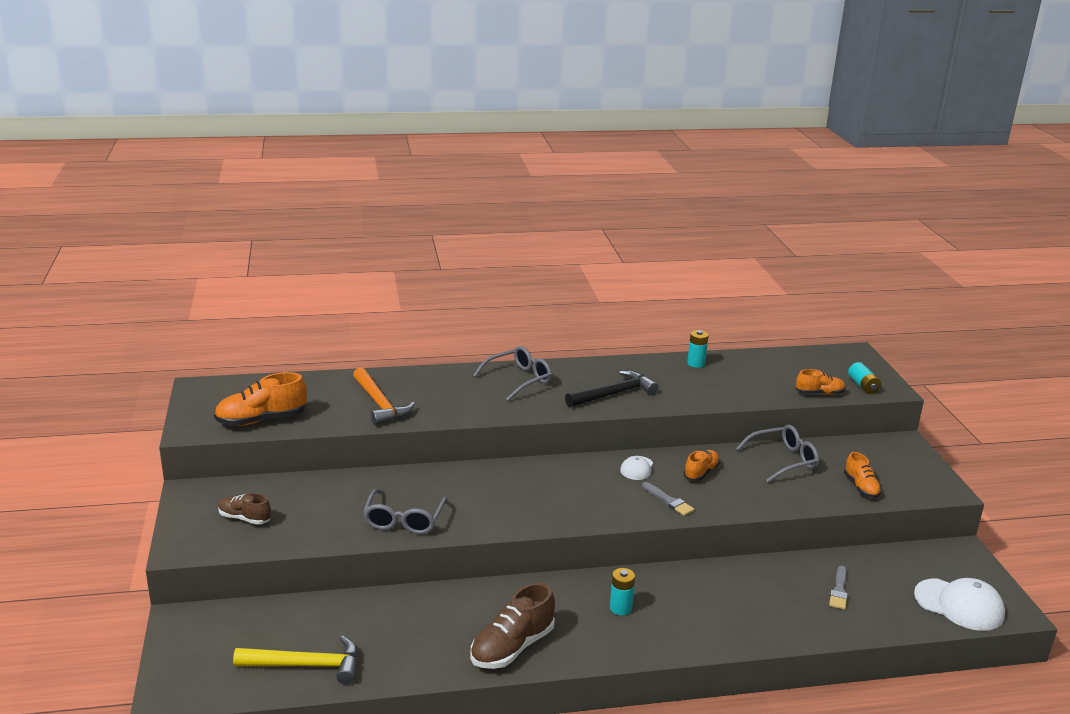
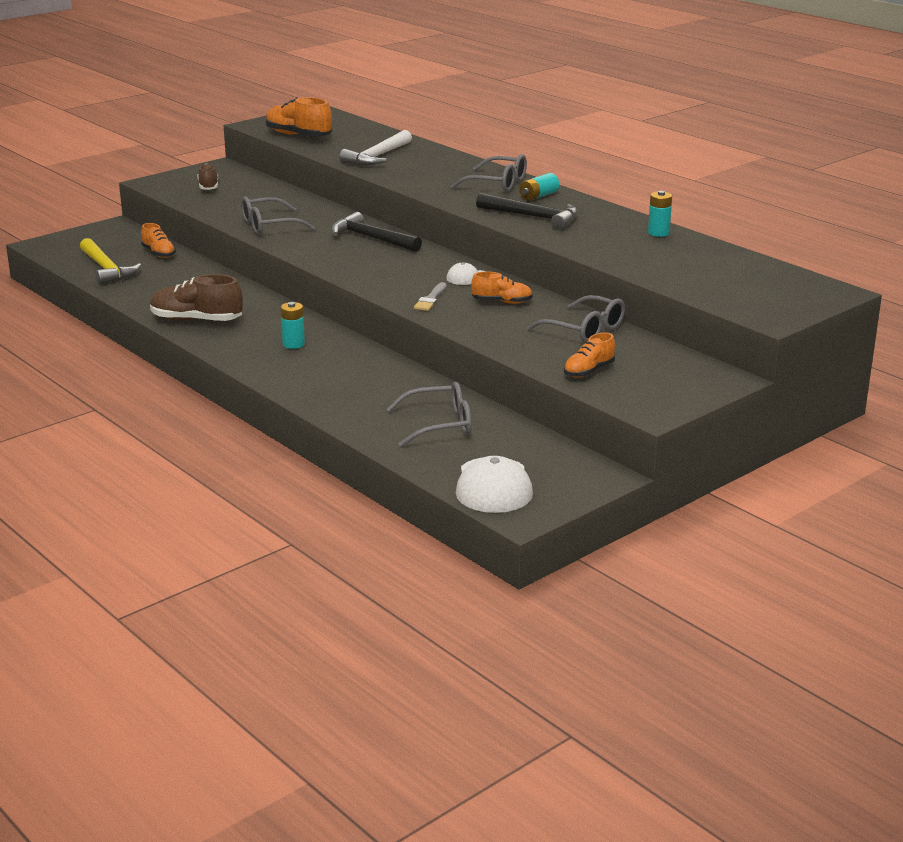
camera: 60 degrees right, 0 degrees up
orange hammer [353,367,415,425] -> white hammer [339,130,412,166]
orange shoe [796,369,846,395] -> orange shoe moved to [141,223,176,258]
grey brush [829,566,848,610] -> grey glasses [387,382,472,447]
turquoise battery [848,362,881,394] -> turquoise battery moved to [519,173,559,201]
none -> black hammer [331,212,422,252]

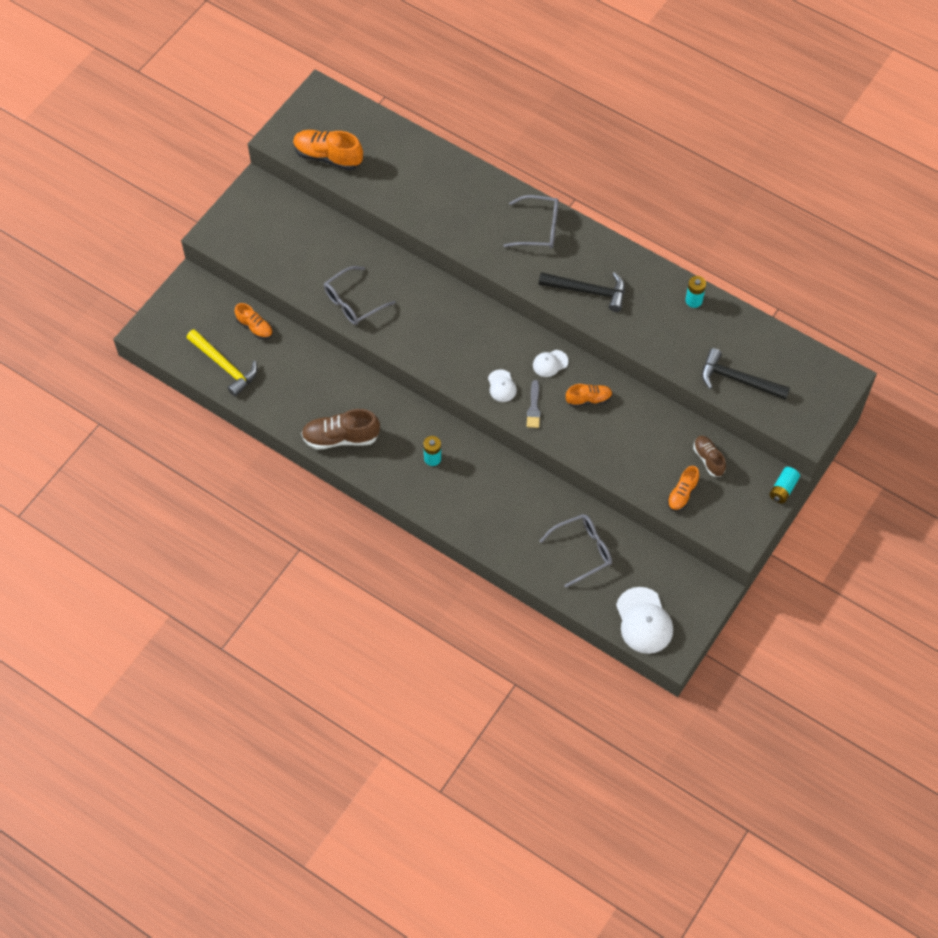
camera: 15 degrees left, 35 degrees up
brown shoe [197,164,218,190] -> brown shoe moved to [693,436,726,477]
black hammer [331,212,422,252] -> black hammer moved to [702,348,790,400]
white hammer [339,130,412,166] -> none
turquoise battery [519,173,559,201] -> turquoise battery moved to [769,467,800,503]
grey glasses [527,295,625,343] -> none
none -> white cap [488,369,517,402]

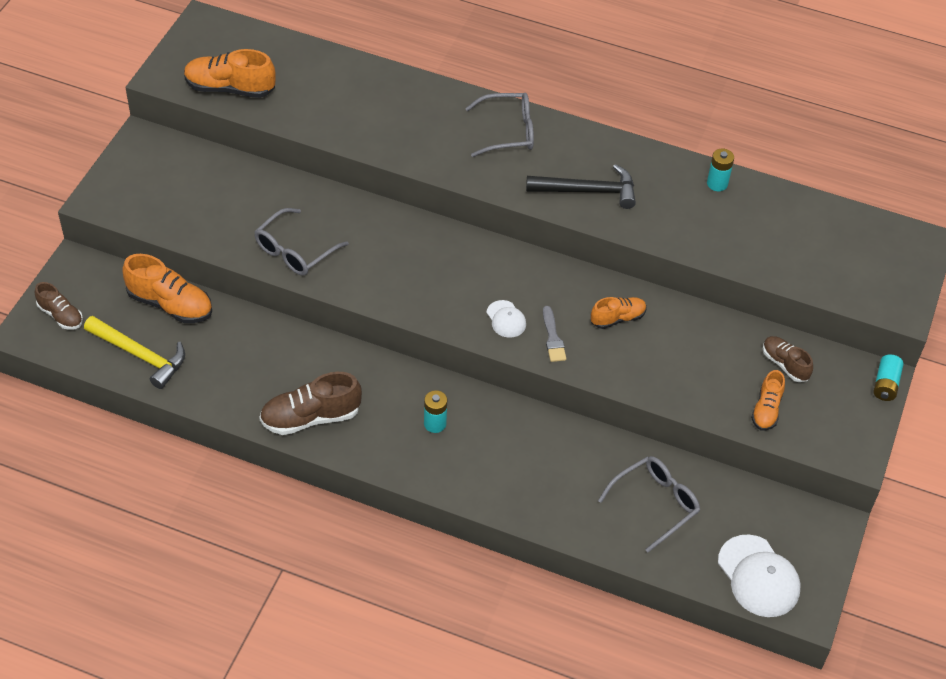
camera: 15 degrees left, 10 degrees down
orange shoe [235,303,273,339] -> orange shoe [122,254,212,323], size x1.66
white cap [533,350,569,377] -> none
black hammer [702,348,790,400] -> none
none -> brown shoe [35,282,83,330]

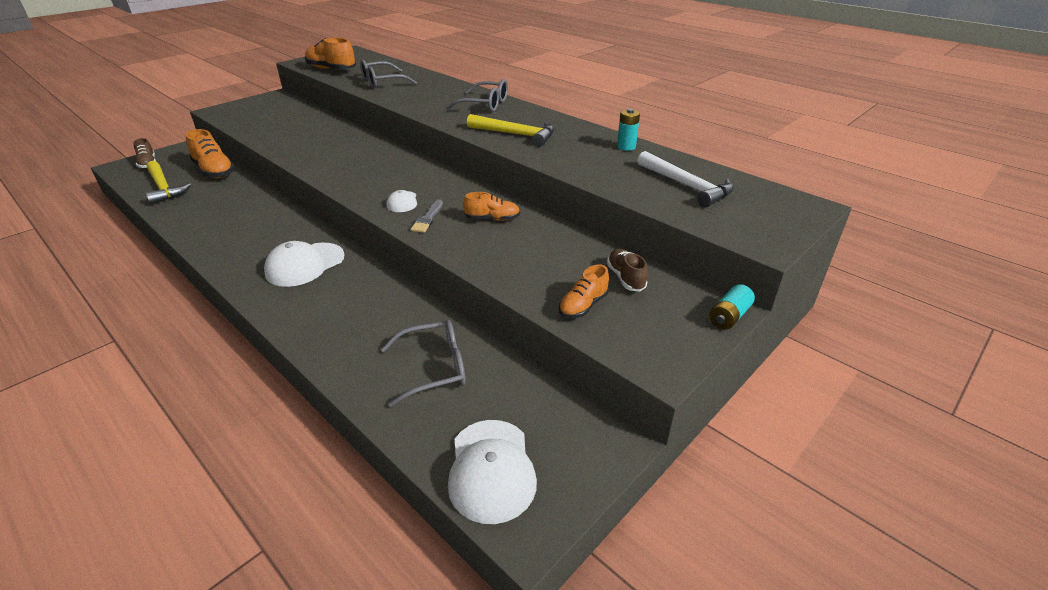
camera: 25 degrees right, 15 degrees down
grey glasses [254,208,349,276] -> grey glasses moved to [360,60,417,88]
brown shoe [259,372,362,435] -> none
turquoise battery [424,390,447,433] -> white cap [264,241,345,287]
black hammer [526,164,636,209] -> yellow hammer [467,114,554,147]
none -> white hammer [637,151,734,207]

